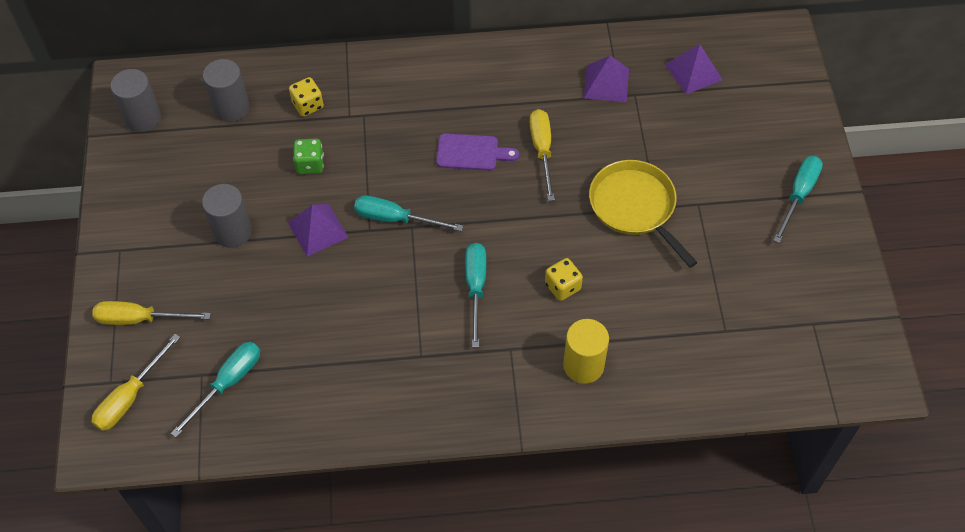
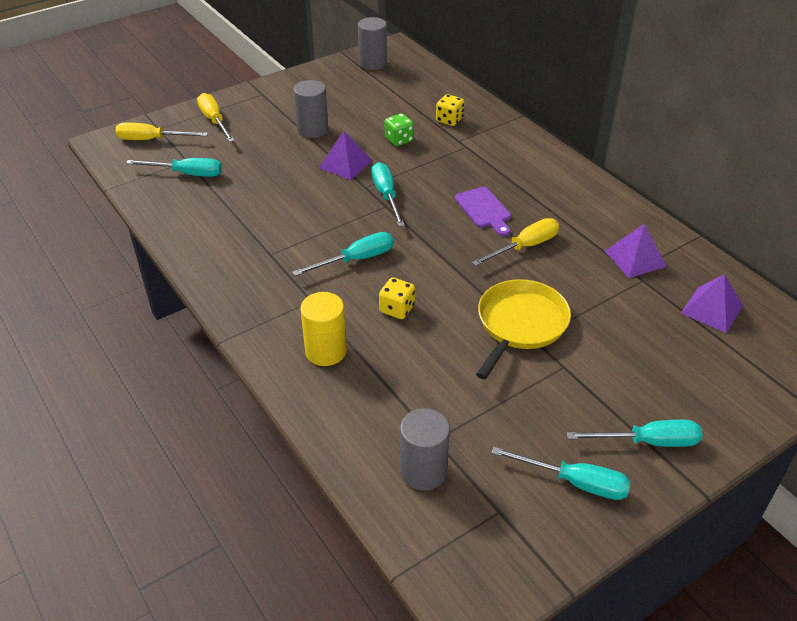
camera: 60 degrees right, 15 degrees down
grey cylinder [203,59,249,122] -> grey cylinder moved to [400,408,450,491]
none -> turquoise screwdriver [491,447,631,500]

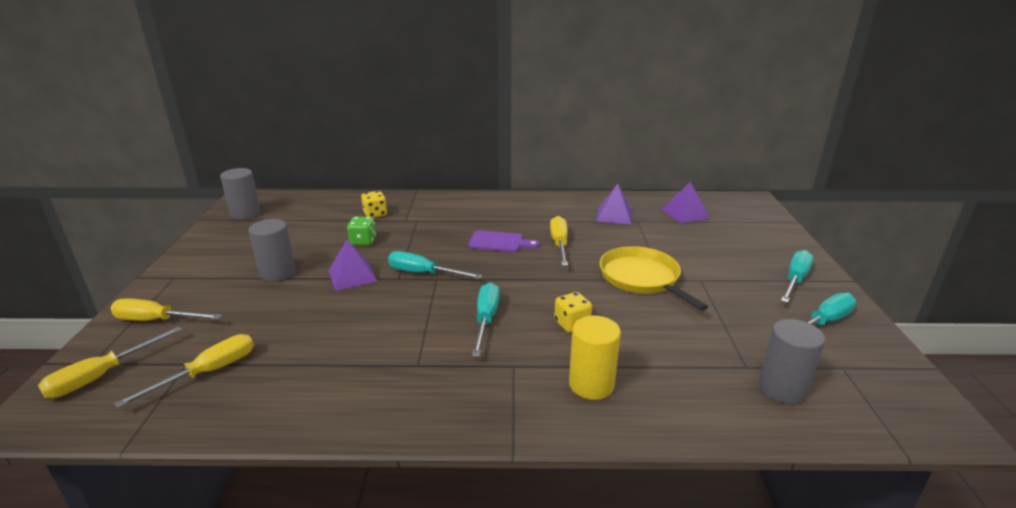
camera: 55 degrees left, 15 degrees down
turquoise screwdriver [126,158,222,177] -> yellow screwdriver [114,334,254,408]

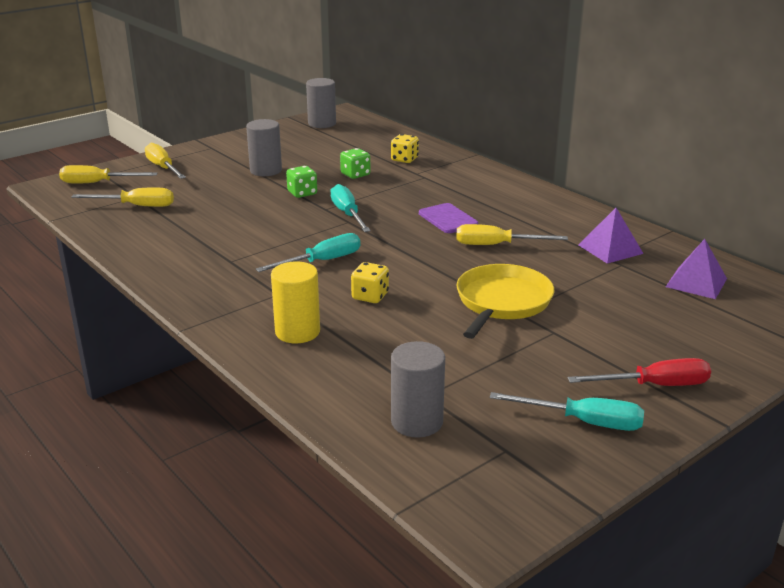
camera: 50 degrees right, 0 degrees up
purple pyramid [328,240,378,291] -> green dice [286,166,317,198]
yellow screwdriver [550,216,568,266] -> yellow screwdriver turned 135 degrees counterclockwise [456,224,568,245]
turquoise screwdriver [781,250,813,303] -> red screwdriver [568,358,711,386]

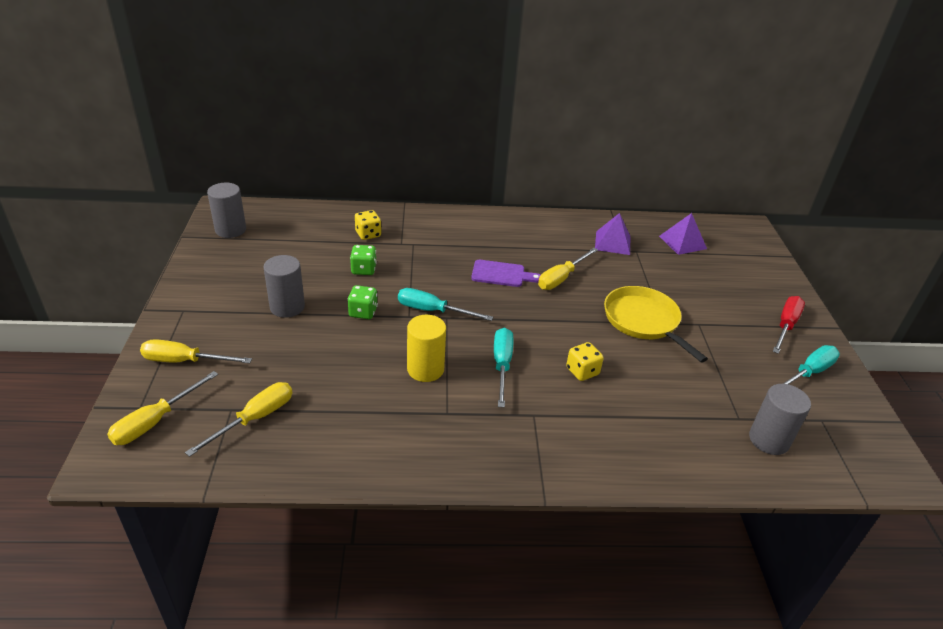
camera: 55 degrees left, 10 degrees up
yellow cylinder [271,262,320,343] -> yellow cylinder moved to [407,315,446,382]

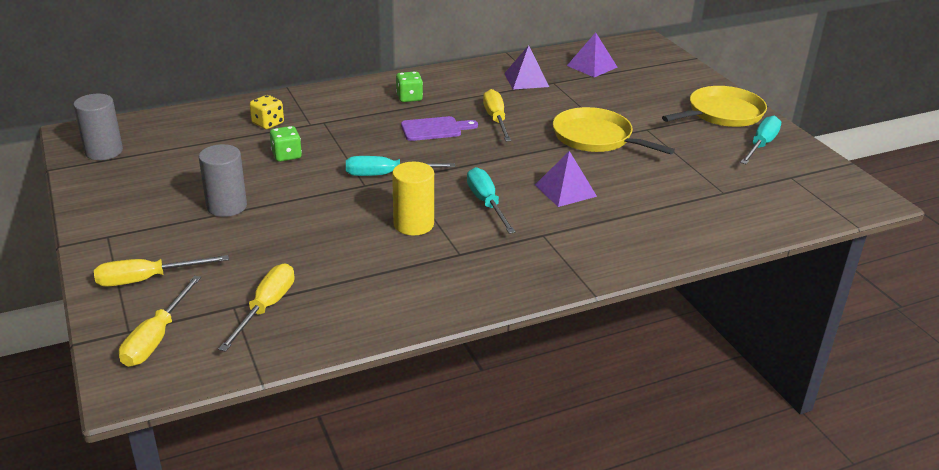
camera: 20 degrees left, 5 degrees down
green dice [347,285,378,319] -> green dice moved to [396,71,423,102]
yellow screwdriver [538,248,598,290] -> yellow screwdriver turned 150 degrees clockwise [483,89,512,141]
yellow dice [566,342,604,381] -> purple pyramid [535,151,597,207]
grey cylinder [749,384,811,455] -> none
red screwdriver [772,296,805,354] -> yellow pan [662,86,767,127]

